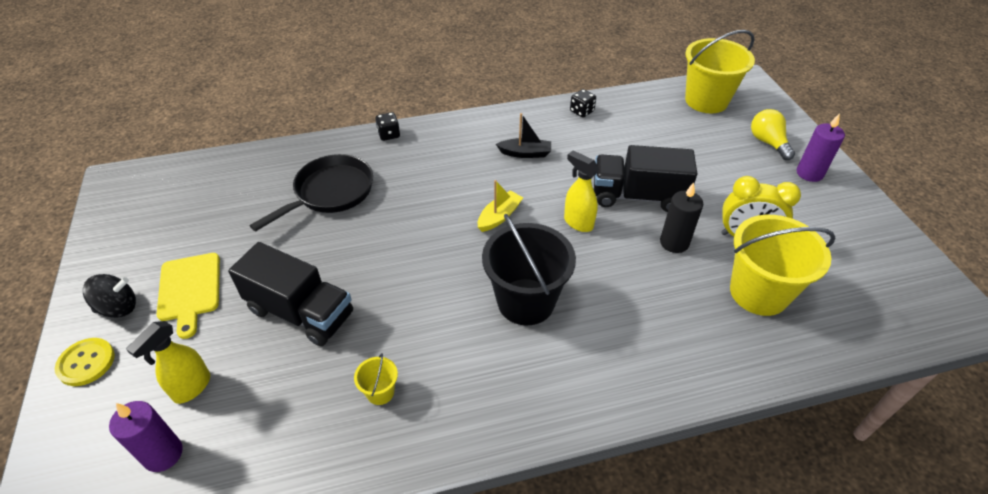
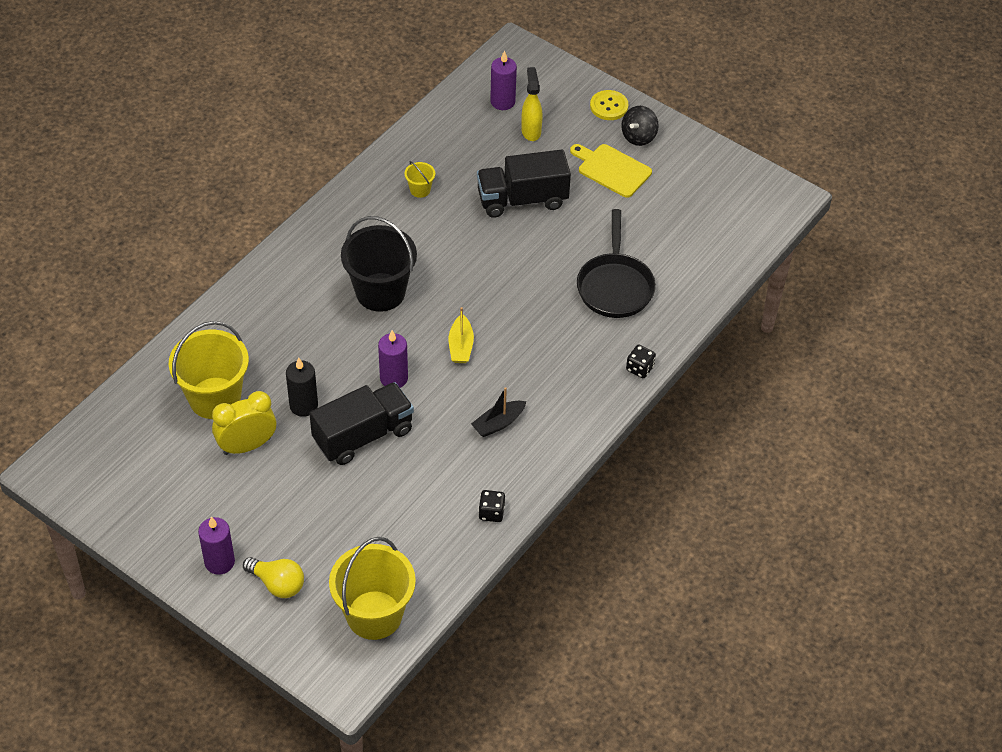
camera: 140 degrees right, 5 degrees up
yellow spray bottle [564,150,599,232] -> purple candle [378,330,408,388]

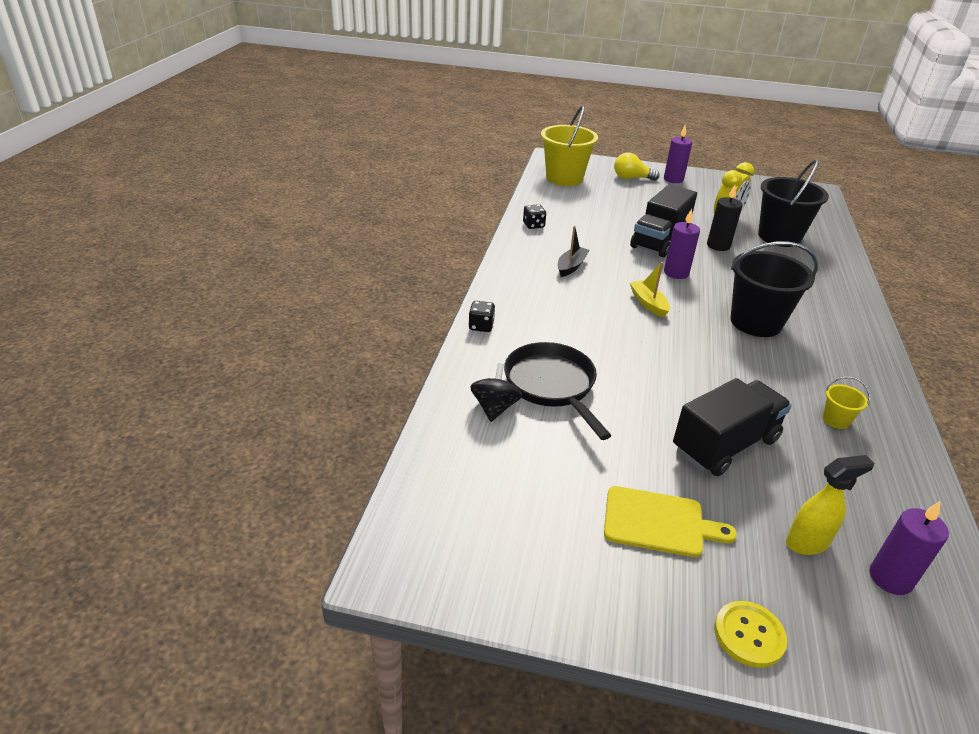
camera: 155 degrees right, 15 degrees down
yellow bucket [169,321,249,419] -> black bucket [758,159,829,247]
yellow spray bottle [521,67,543,141] -> yellow spray bottle turned 75 degrees counterclockwise [786,455,874,555]
black spinning top [621,106,659,146] -> black spinning top moved to [470,363,522,422]

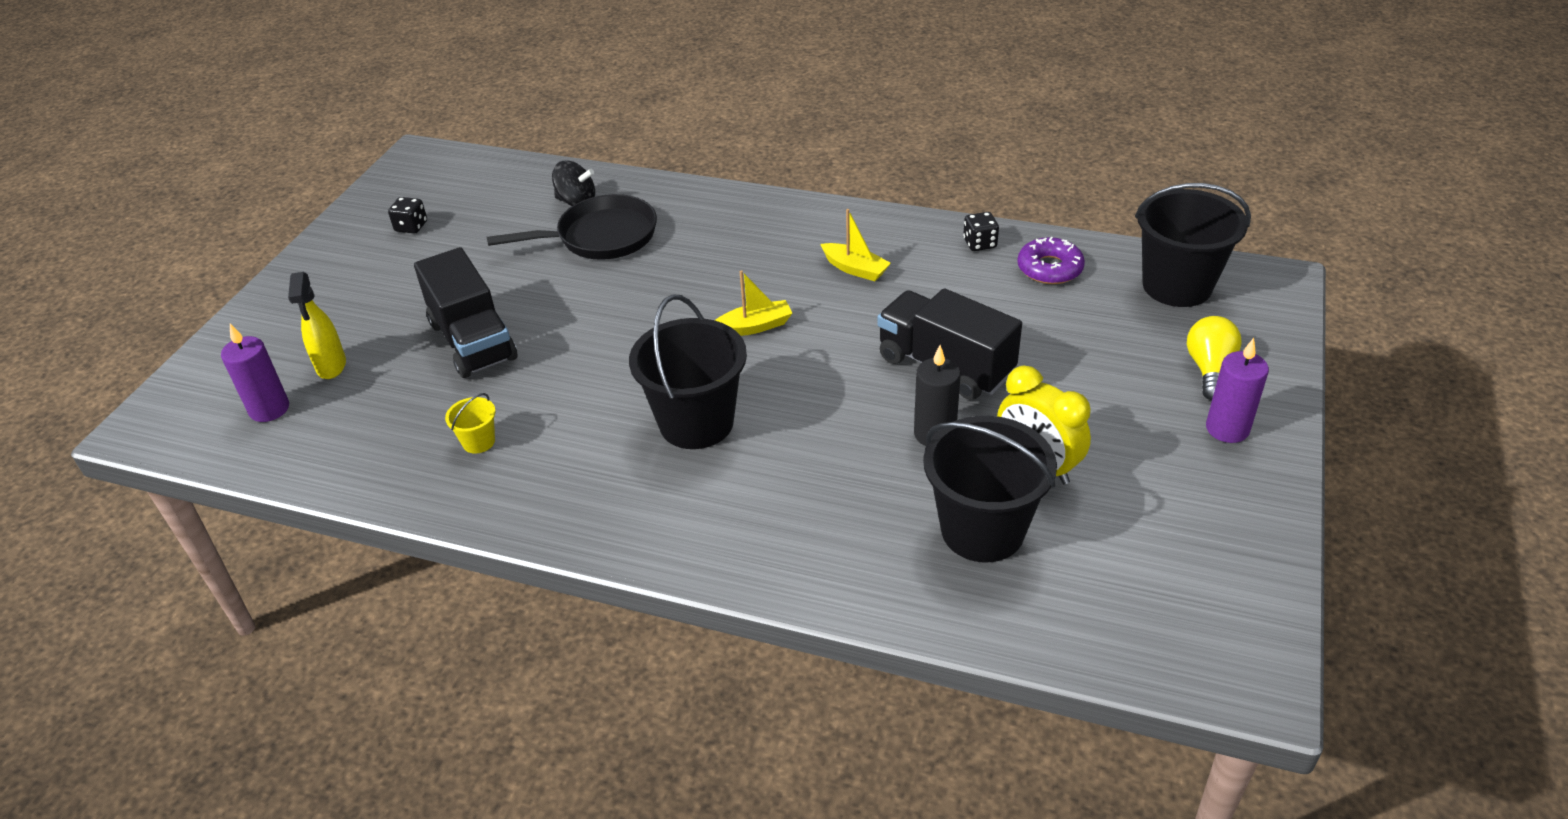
camera: 100 degrees right, 5 degrees up
black dice [468,301,495,332] -> black dice moved to [388,197,427,234]
yellow bucket [541,106,598,186] -> black bucket [1135,183,1251,307]
black boat [558,226,589,277] -> yellow boat [820,209,891,281]
yellow cutting board [604,486,737,557] -> none
purple candle [664,209,700,279] -> none
yellow button [714,601,787,668] -> none
none -> purple donut [1017,237,1085,284]

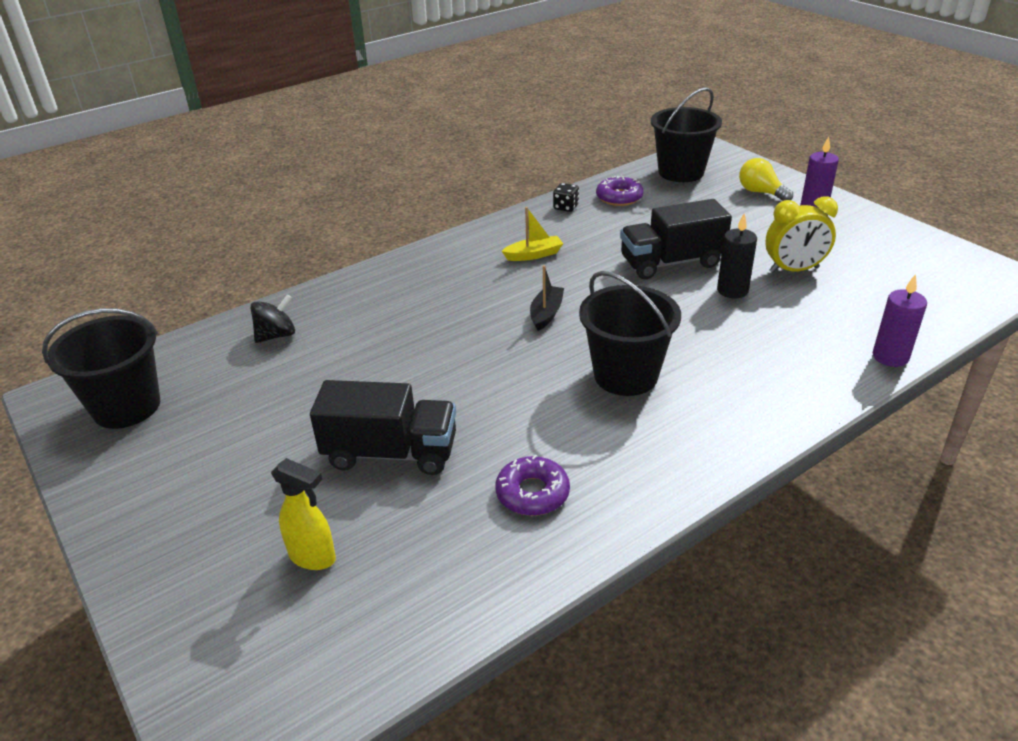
camera: 55 degrees left, 5 degrees down
purple candle [221,324,289,422] -> purple candle moved to [873,274,927,367]
black dice [388,197,427,234] -> none
yellow bucket [445,393,496,454] -> purple donut [495,455,570,516]
black pan [487,194,657,260] -> none
yellow boat [715,270,792,336] -> black boat [530,265,564,331]
black bucket [923,416,1057,562] -> black bucket moved to [42,308,160,429]

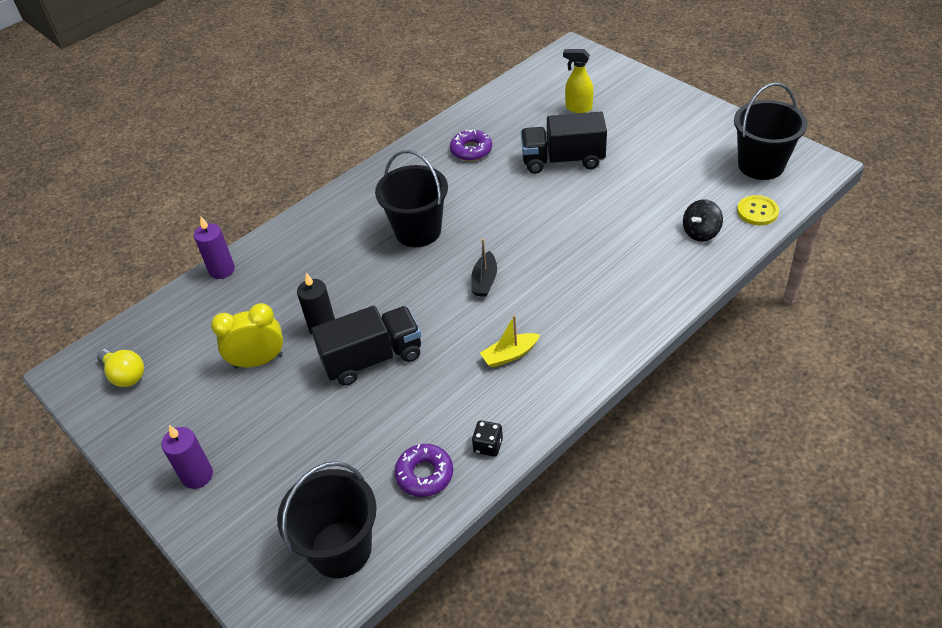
camera: 175 degrees right, 10 degrees up
yellow light bulb [739,158,793,201] -> yellow light bulb moved to [97,349,144,387]
none -> yellow button [737,195,779,225]

